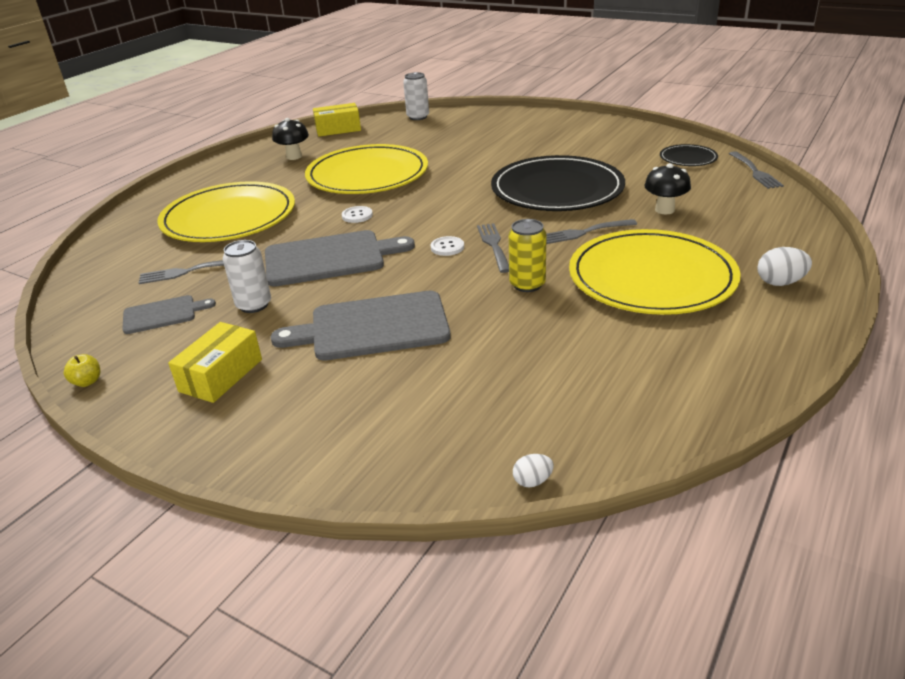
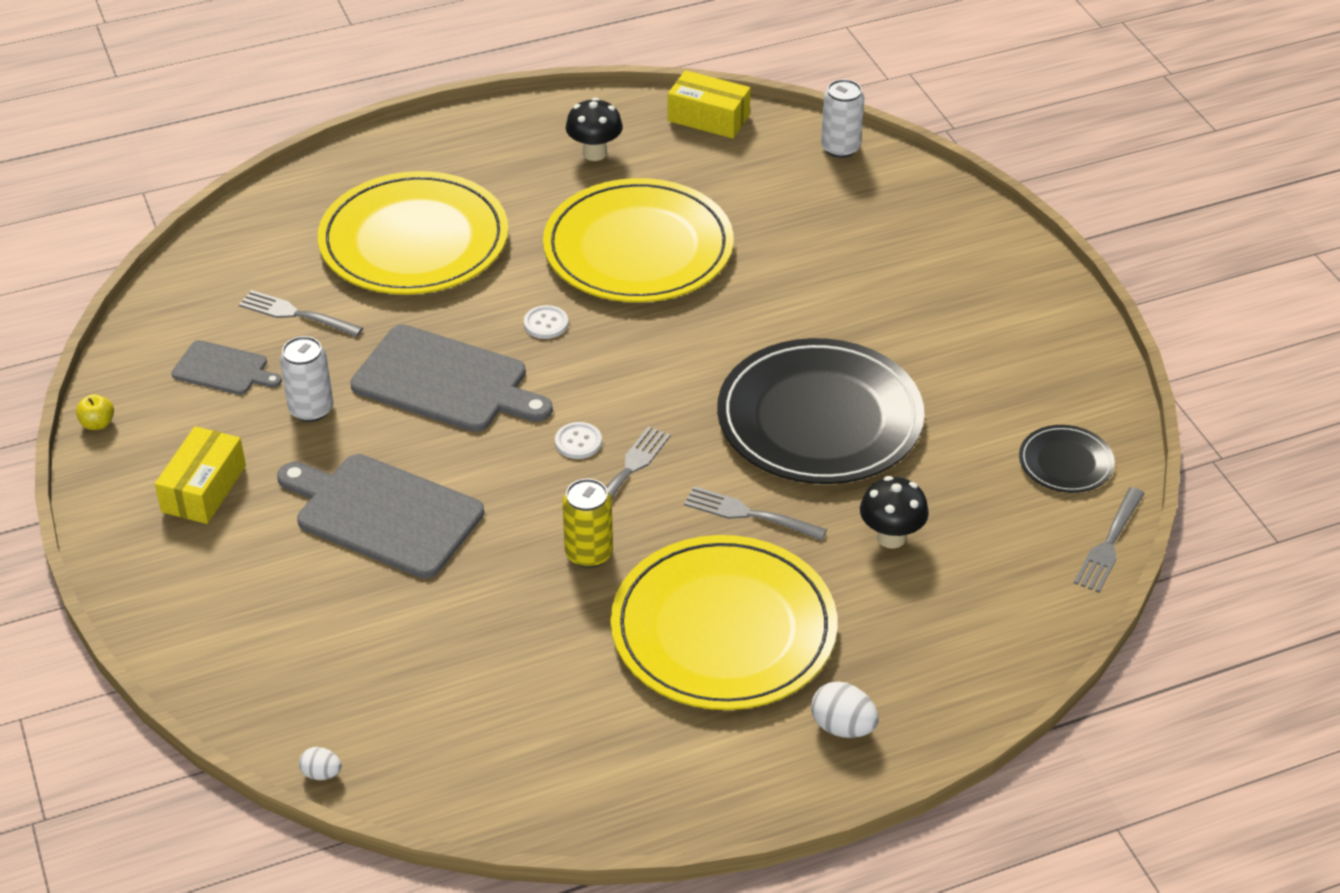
camera: 35 degrees right, 10 degrees up
yellow box [168,322,262,403] -> yellow box turned 45 degrees counterclockwise [155,426,246,524]

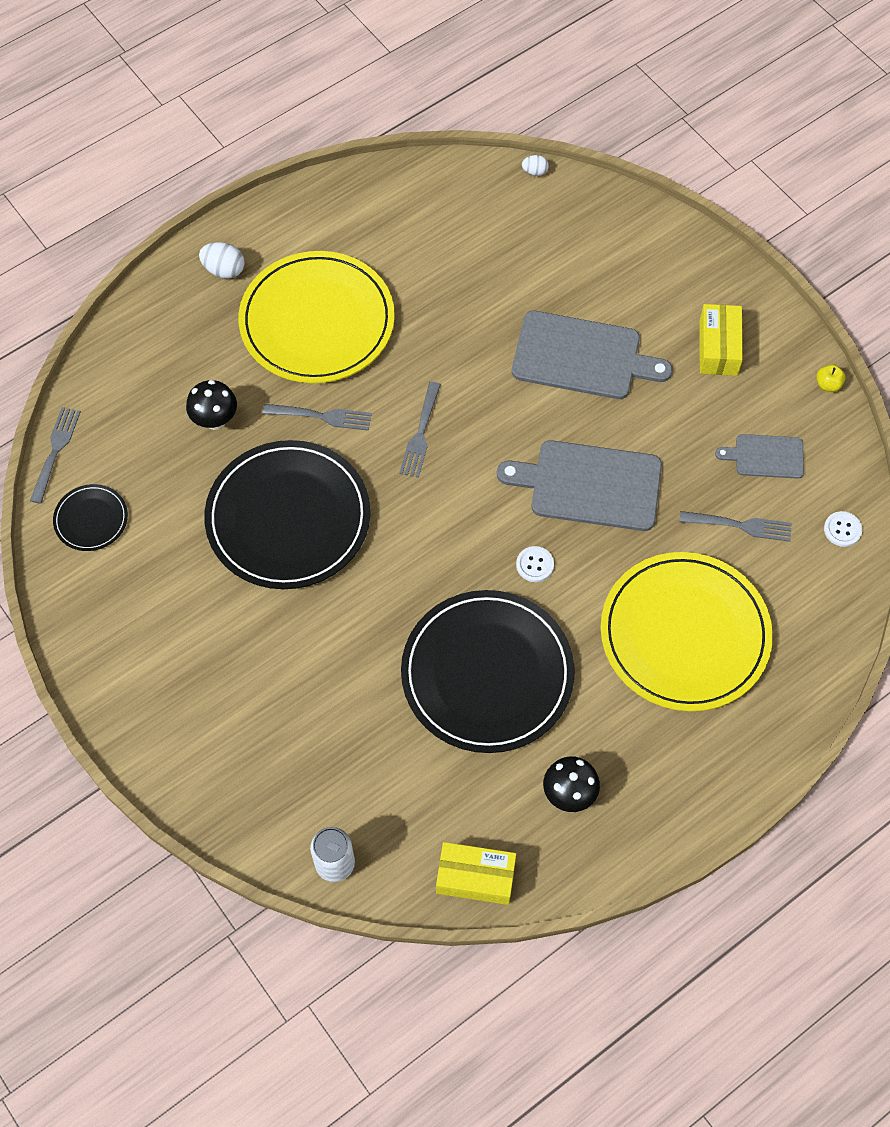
camera: 165 degrees right, 20 degrees up
white can [280,336,333,422] -> none
yellow plate [543,178,734,302] -> black plate [401,590,575,753]
white button [555,422,602,459] -> white button moved to [824,511,862,547]
yellow can [562,479,613,568] -> none

